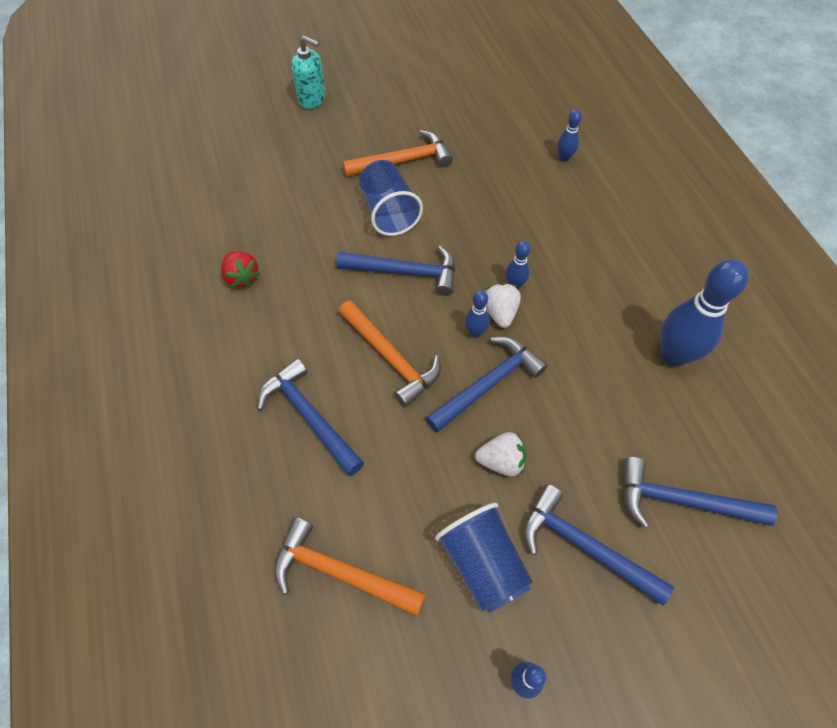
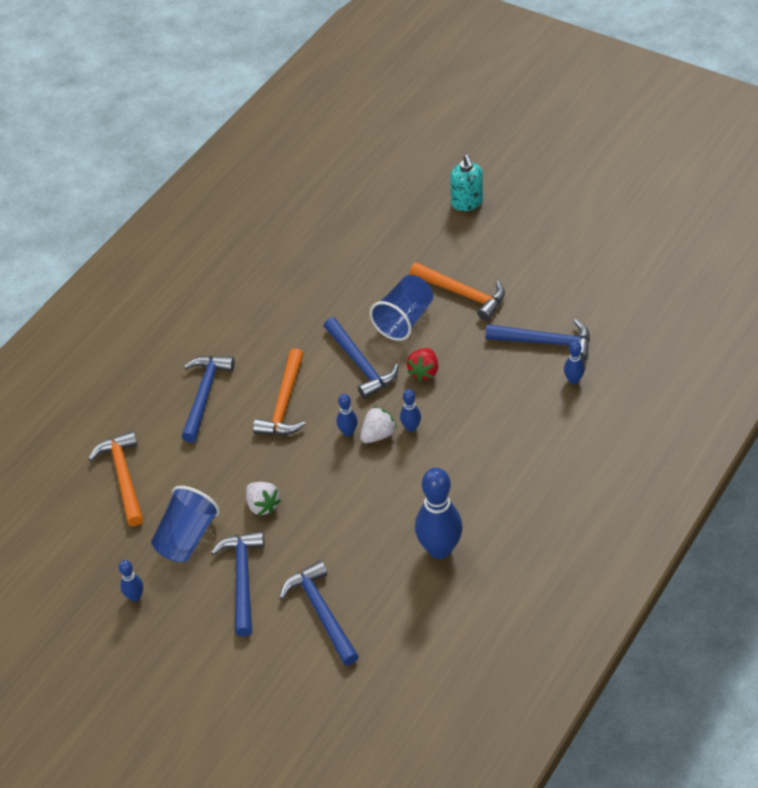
camera: 55 degrees right, 10 degrees down
red strawberry [221,251,260,288] -> red strawberry moved to [407,348,438,381]
blue hammer [426,337,548,433] -> blue hammer moved to [485,319,590,361]

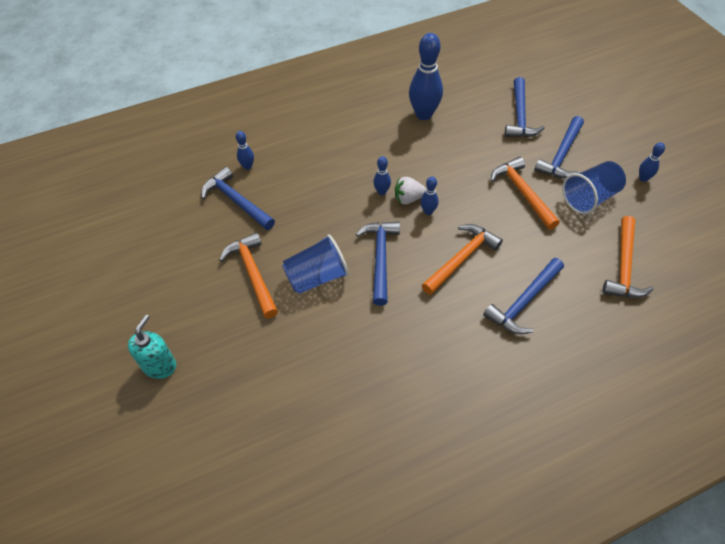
camera: 150 degrees left, 5 degrees up
white strawberry [246,482,281,516] -> orange hammer [491,156,560,230]
red strawberry [407,348,438,381] -> none

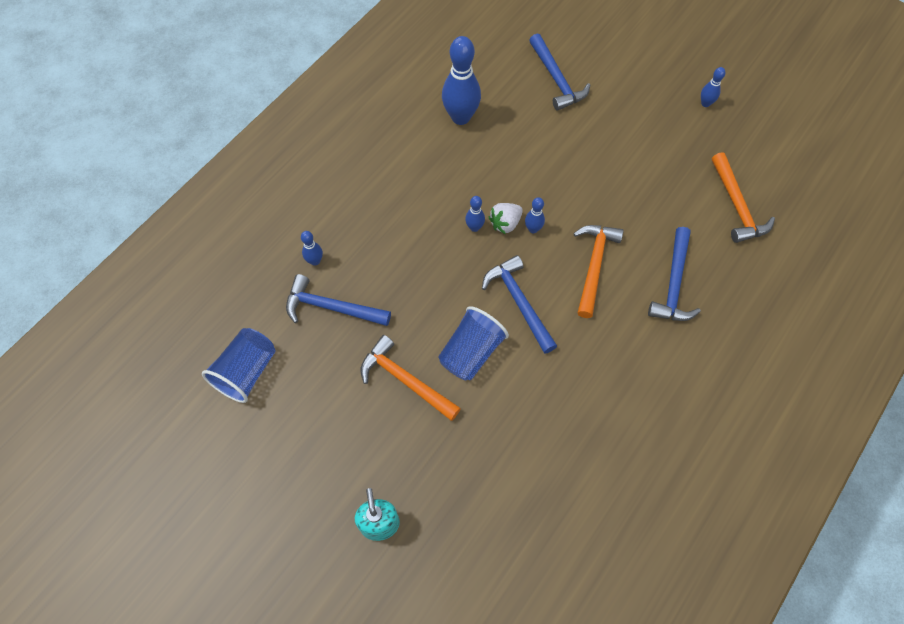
camera: 30 degrees left, 10 degrees up
orange hammer [491,156,560,230] -> none
blue hammer [534,116,584,178] -> none
blue cup [562,161,626,214] -> blue cup moved to [202,328,276,403]

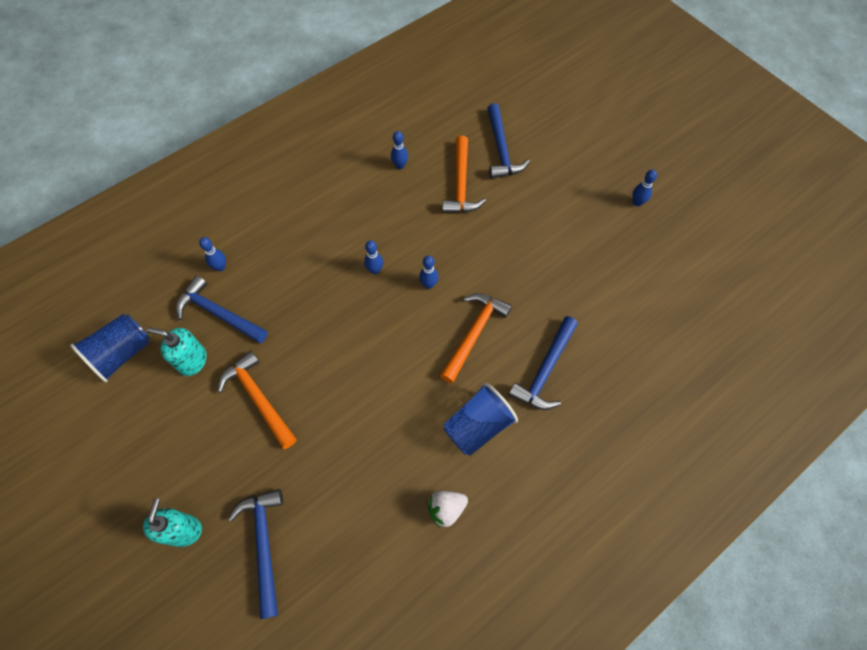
camera: 15 degrees right, 0 degrees up
blue cup [438,306,509,380] -> blue cup moved to [444,382,518,456]
blue bowling pin [442,36,481,125] -> blue bowling pin [391,131,408,169], size x0.48
blue hammer [482,255,557,354] -> blue hammer moved to [228,489,283,619]
white strawberry [489,203,523,234] -> white strawberry moved to [427,491,468,528]
orange hammer [712,152,775,243] -> orange hammer moved to [442,136,486,213]
none -> turquoise soap dispenser [147,327,207,376]

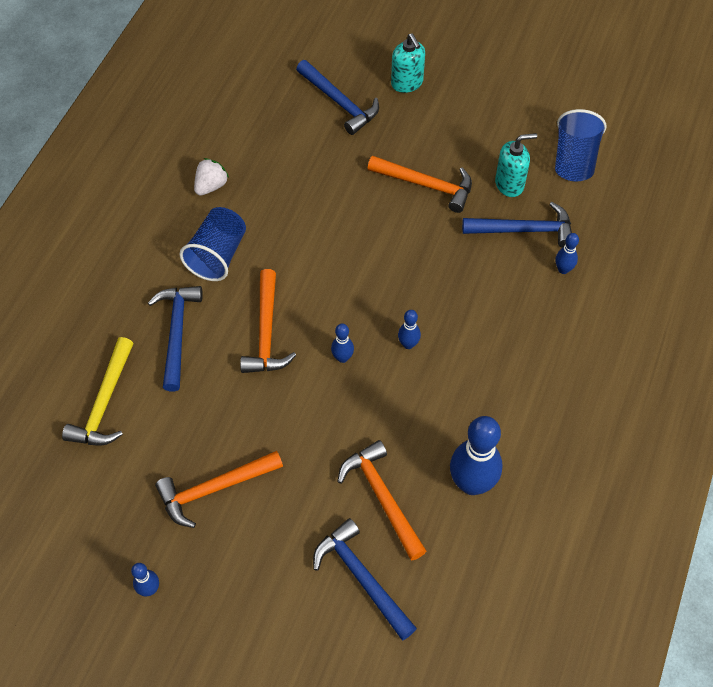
camera: 150 degrees right, 5 degrees down
blue bowling pin [391,131,408,169] -> blue bowling pin [450,416,503,495], size x2.10
none -> yellow hammer [62,337,133,446]
none -> orange hammer [155,451,283,528]

